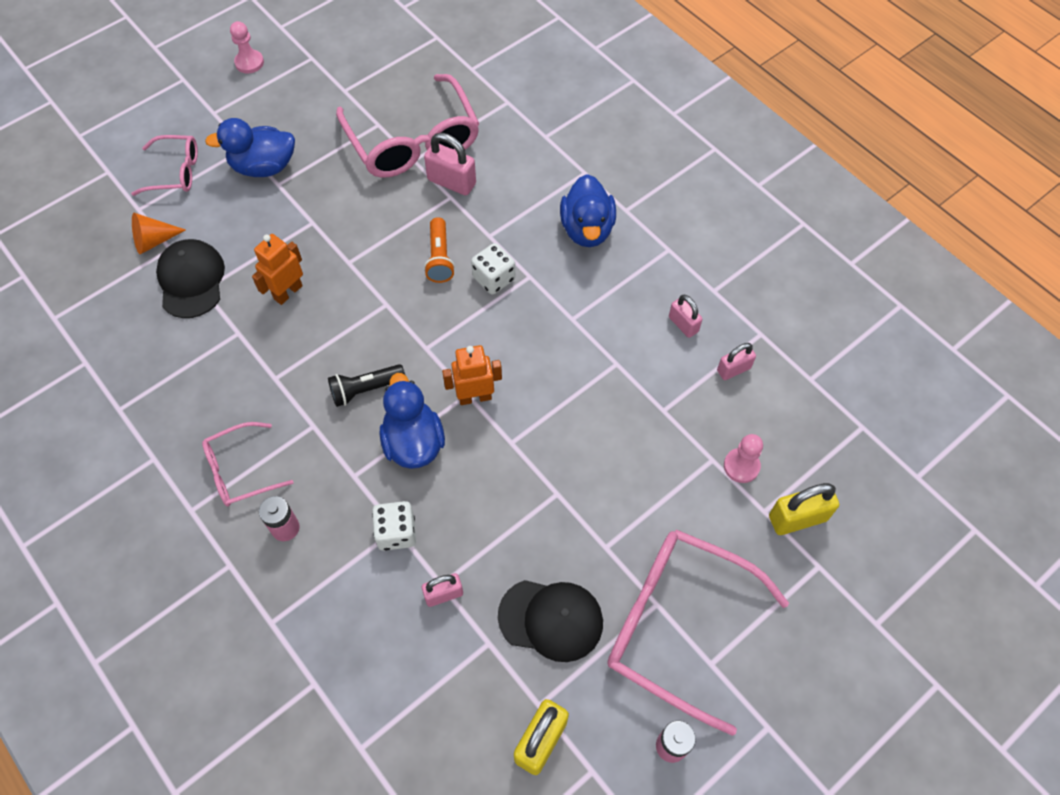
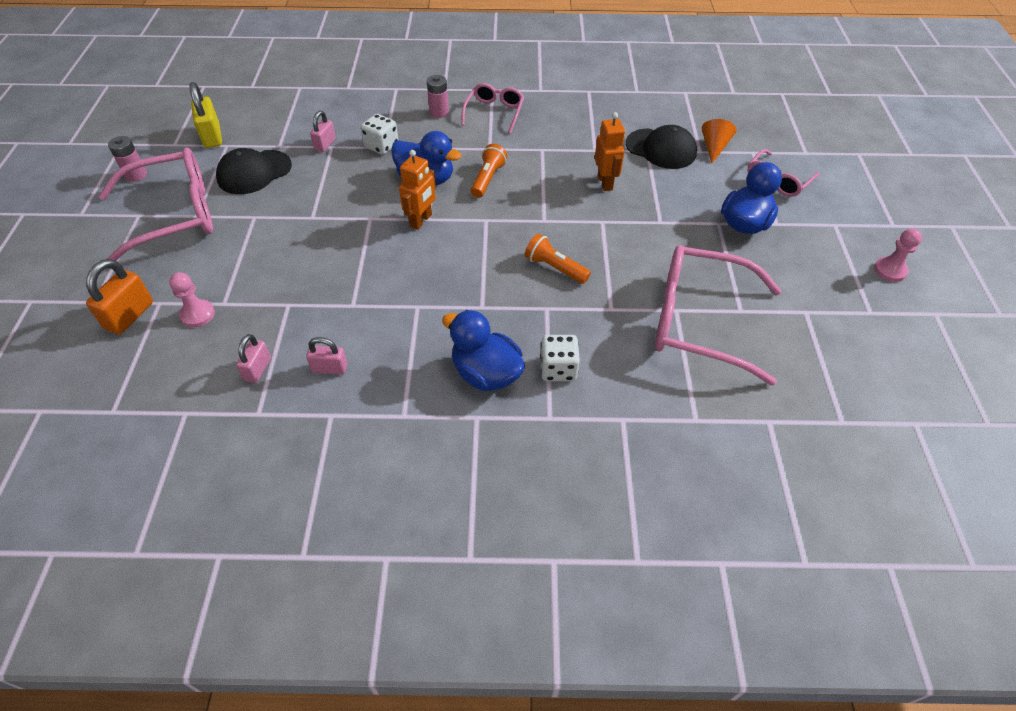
camera: 130 degrees right, 10 degrees down
black flashlight [328,364,405,407] -> orange flashlight [471,144,507,198]
pink padlock [424,133,476,195] -> none
white dice [471,243,515,295] -> white dice moved to [540,335,580,381]
yellow padlock [769,483,839,535] -> orange padlock [86,259,153,334]

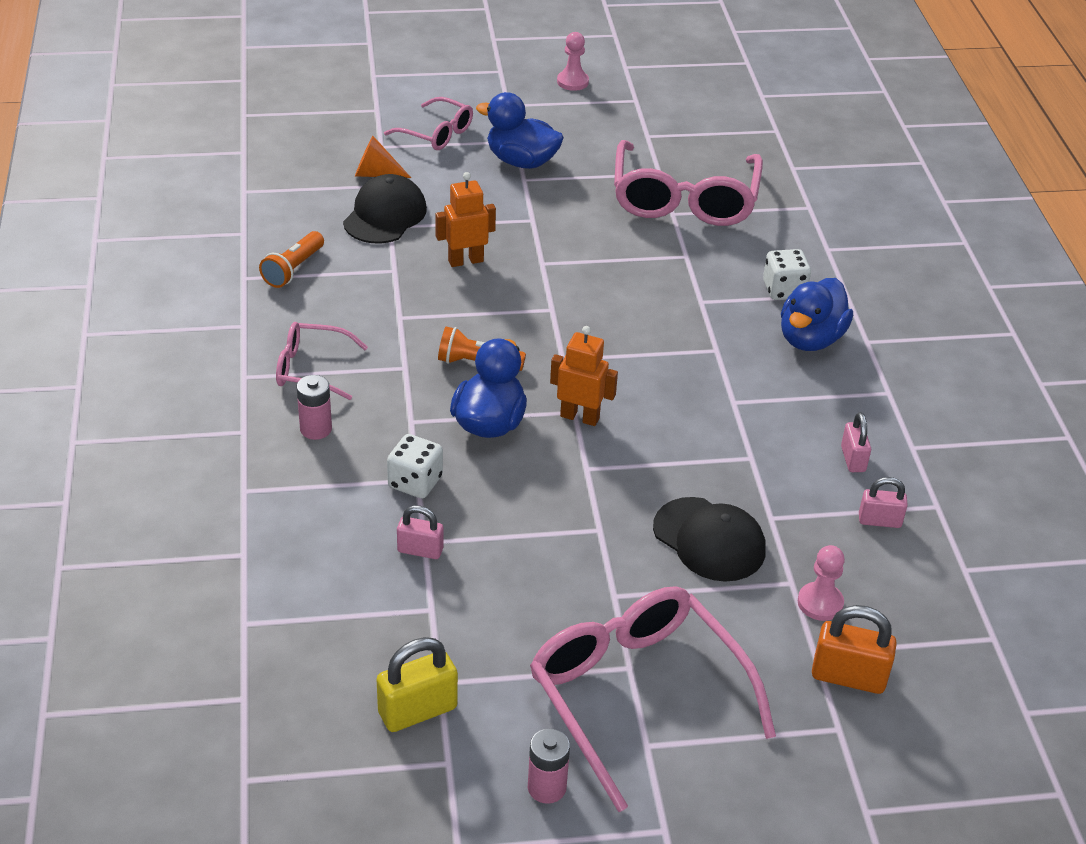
camera: 100 degrees left, 10 degrees down
black cap [216,148,292,194] -> black cap moved to [653,497,766,582]
orange flashlight [525,233,591,284] -> orange flashlight moved to [259,231,324,288]

